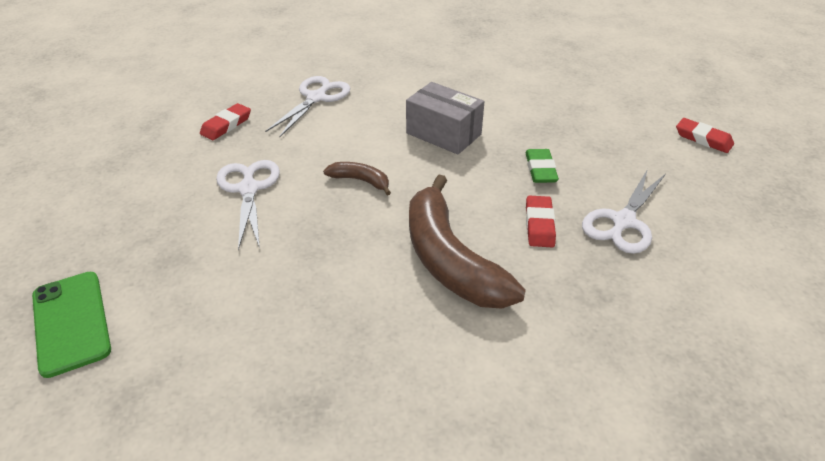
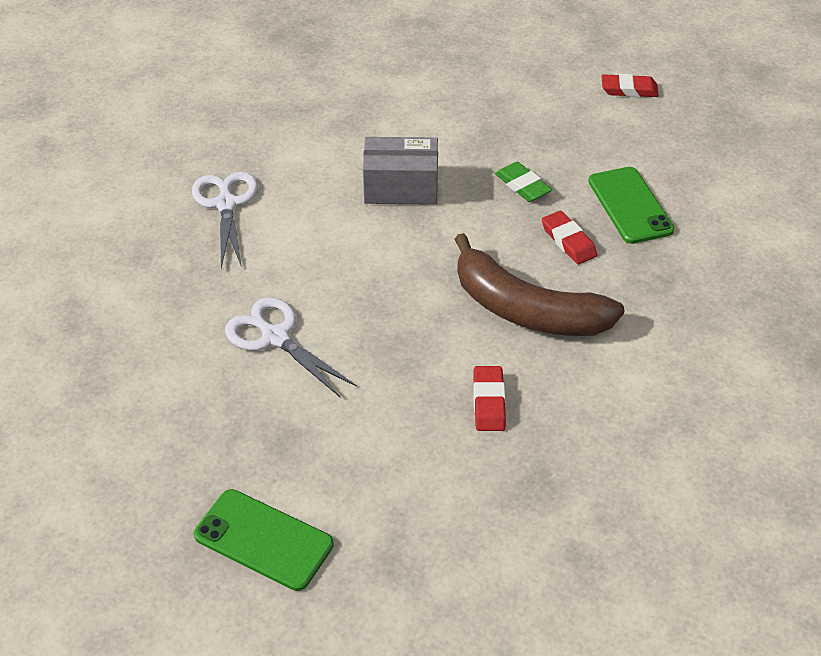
camera: 35 degrees left, 5 degrees up
red eraser [200,103,251,140] -> red eraser moved to [474,366,506,431]
brown banana [323,162,391,195] -> none
white scissors [582,169,666,254] -> green phone [588,167,675,244]

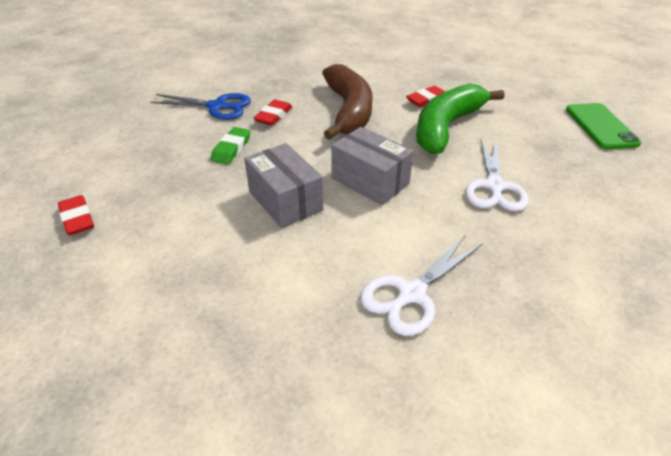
camera: 125 degrees left, 5 degrees down
green phone [588,167,675,244] -> blue scissors [150,93,251,120]
red eraser [602,74,659,97] -> red eraser moved to [58,195,94,235]
none -> grey box [331,127,414,205]
none -> green banana [416,84,504,154]

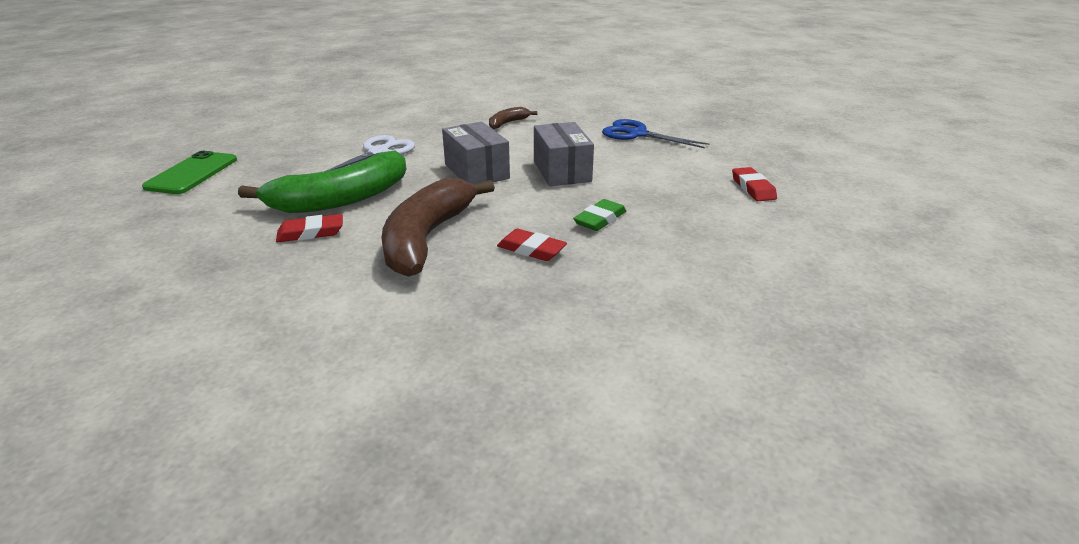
camera: 160 degrees left, 10 degrees down
blue scissors [150,93,251,120] -> blue scissors moved to [602,119,710,148]
red eraser [254,100,292,126] -> red eraser turned 75 degrees clockwise [497,229,567,261]
white scissors [360,236,483,336] -> brown banana [489,107,537,129]

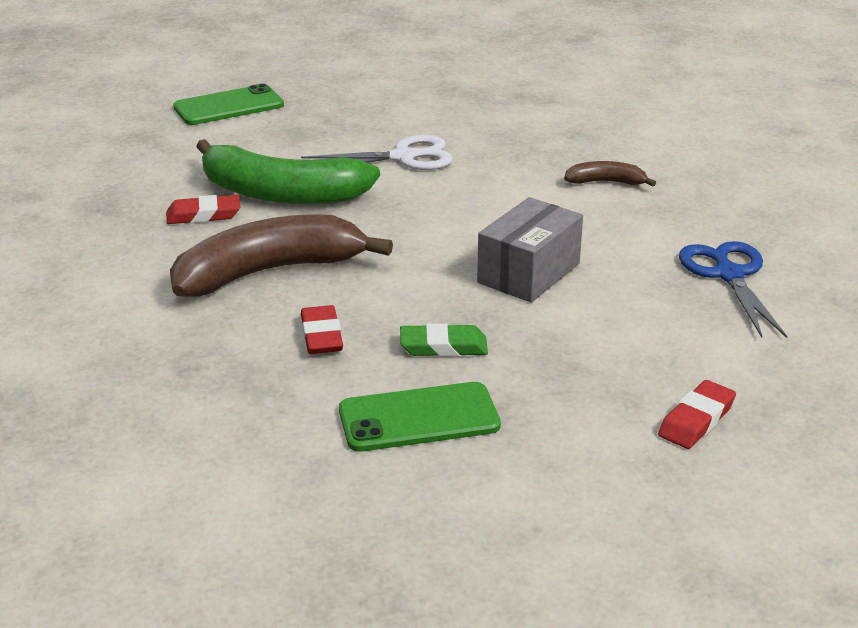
camera: 50 degrees right, 0 degrees up
red eraser [276,214,343,242] -> red eraser turned 45 degrees counterclockwise [166,195,240,224]
grey box [442,121,510,184] -> none
none -> green phone [339,382,501,452]

